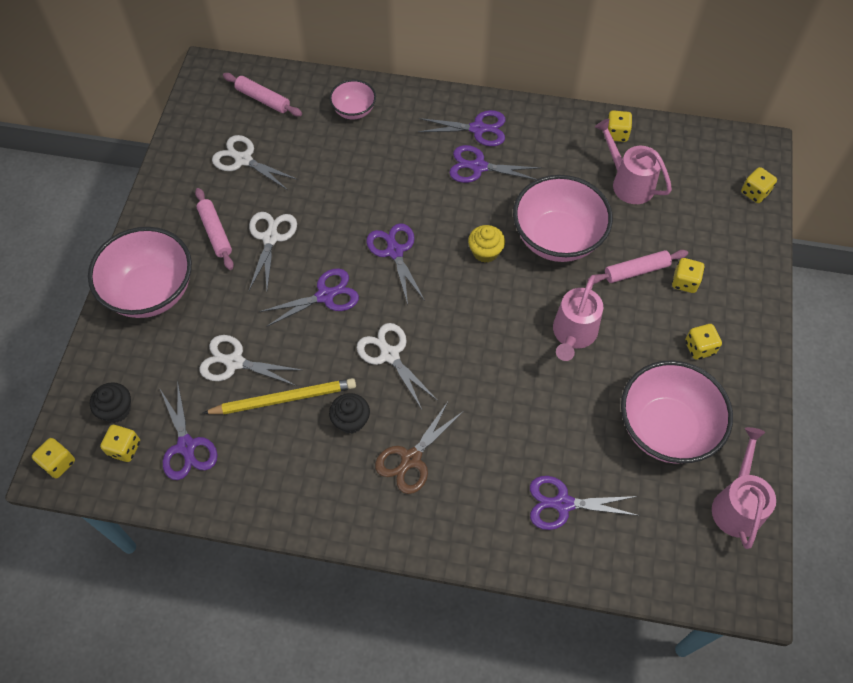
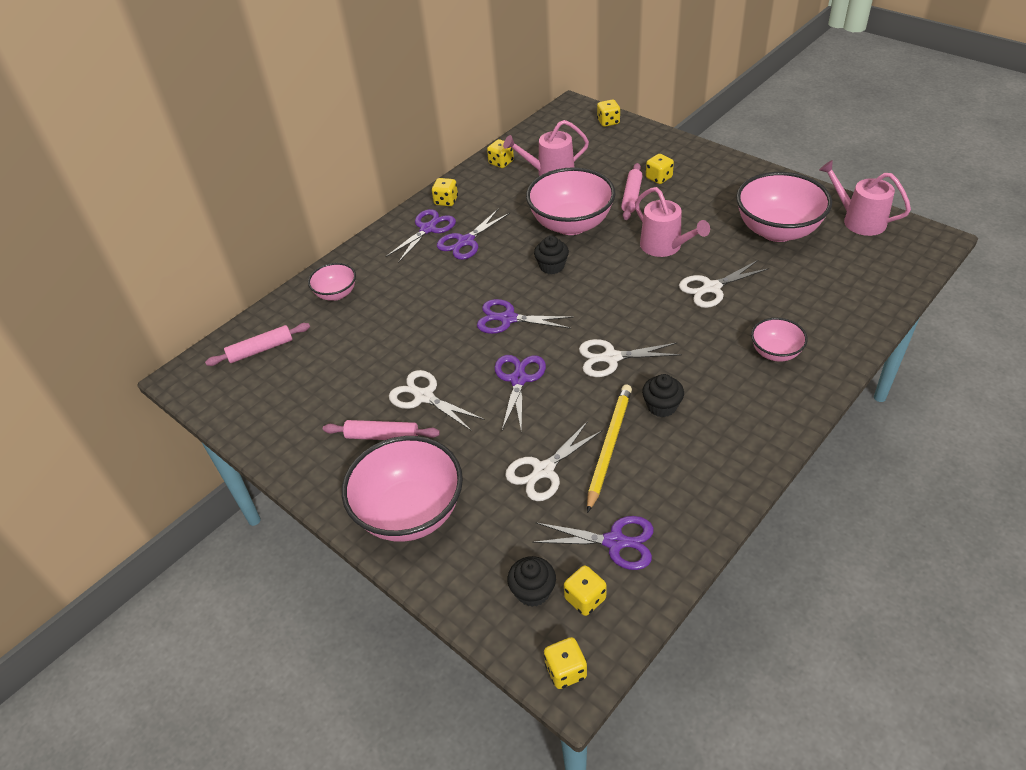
camera: 55 degrees left, 15 degrees down
white scissors [212,135,298,190] -> white scissors moved to [679,260,769,308]
brown scissors [375,402,464,494] -> none
yellow cupcake [468,225,505,263] -> black cupcake [534,236,569,274]
purple scissors [530,476,639,530] -> none
yellow dice [685,324,722,360] -> yellow dice moved to [432,178,458,206]
none -> pink bowl [751,318,808,362]

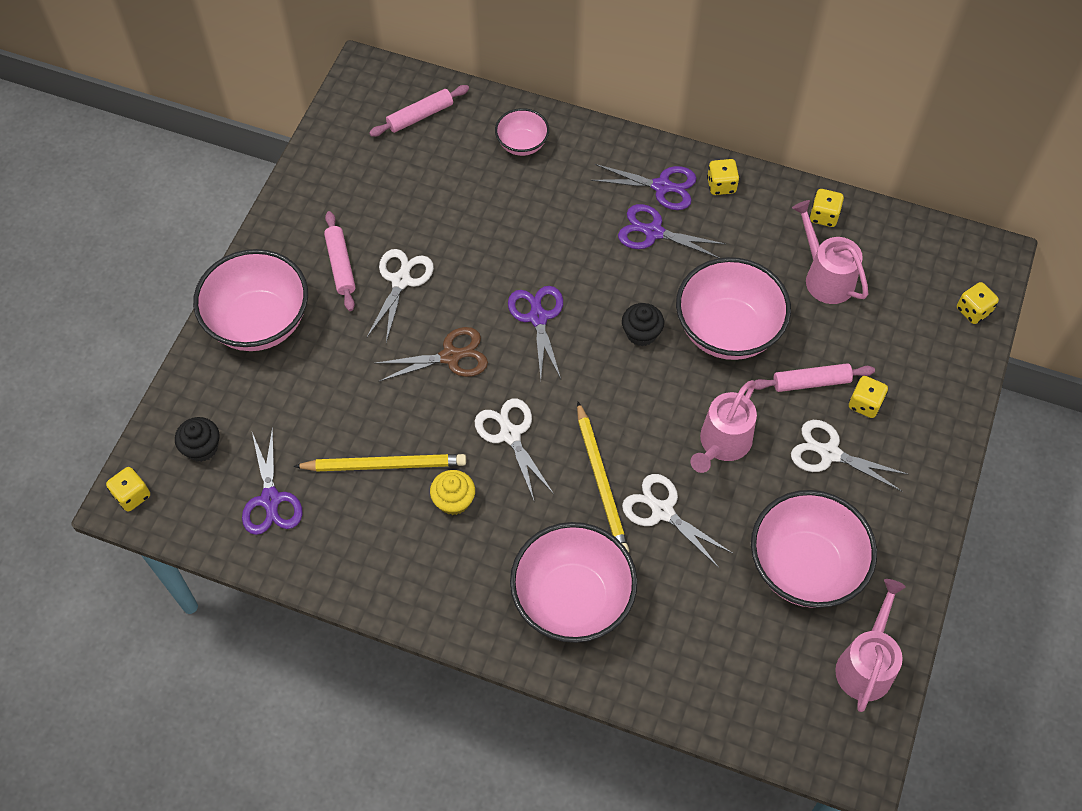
camera: 65 degrees right, 15 degrees up
pink rolling pin [205,323,310,366] -> pink rolling pin turned 75 degrees counterclockwise [369,85,469,137]
purple scissors [495,355,546,433] -> brown scissors [374,327,488,382]
white scissors [505,421,603,501] -> white scissors moved to [791,420,909,492]
yellow dice [564,565,607,616] -> none
black cupcake [642,374,684,417] -> yellow cupcake [430,470,475,515]
pink bowl [751,318,808,362] -> pink bowl [510,522,637,643], size x1.93
none -> yellow pencil [577,401,629,553]

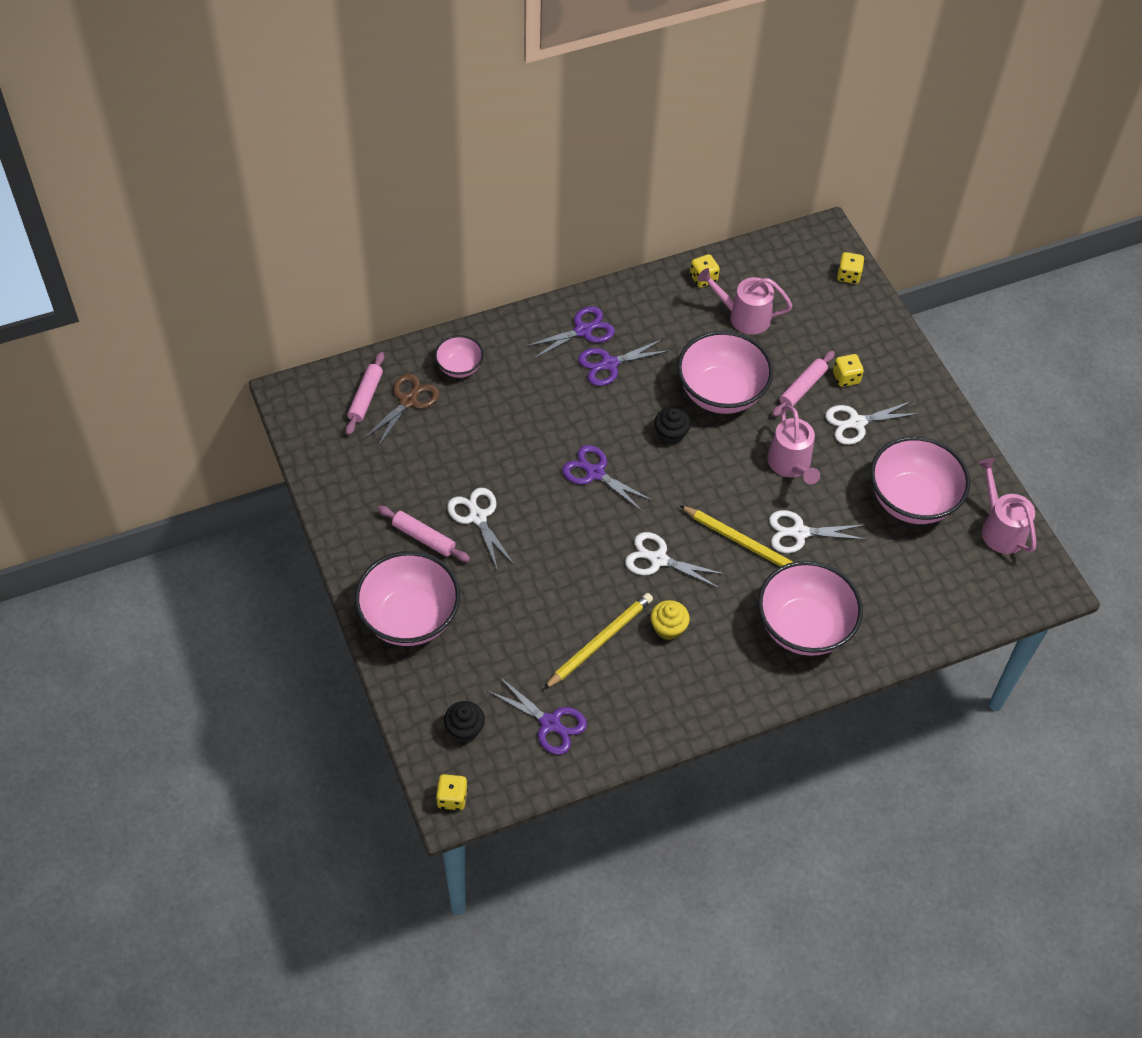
camera: 45 degrees left, 5 degrees down
brown scissors [374,327,488,382] -> brown scissors moved to [363,374,439,448]
yellow dice [707,159,739,195] -> none

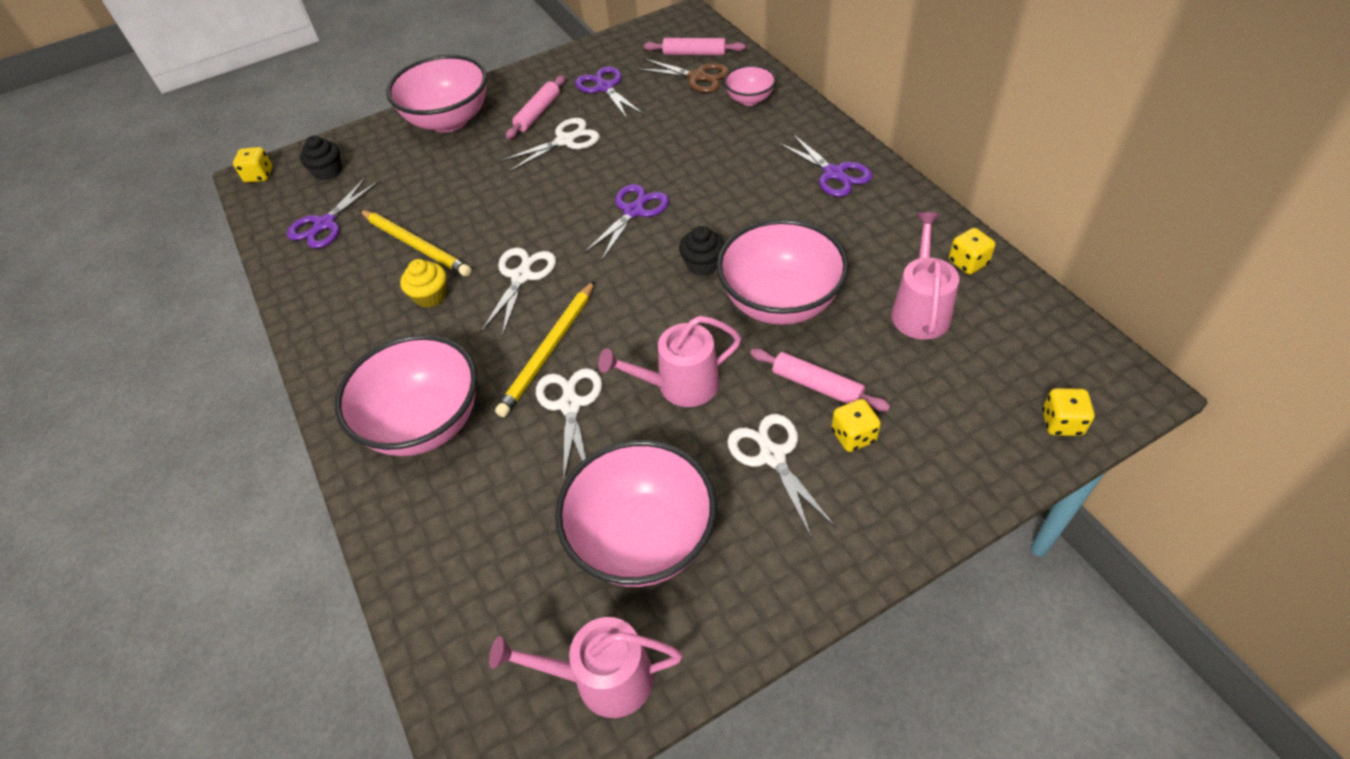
camera: 90 degrees right, 5 degrees down
purple scissors [578,339,671,386] -> purple scissors moved to [575,66,644,120]
pink watering can [978,458,1036,554] -> pink watering can turned 150 degrees counterclockwise [489,617,682,718]

